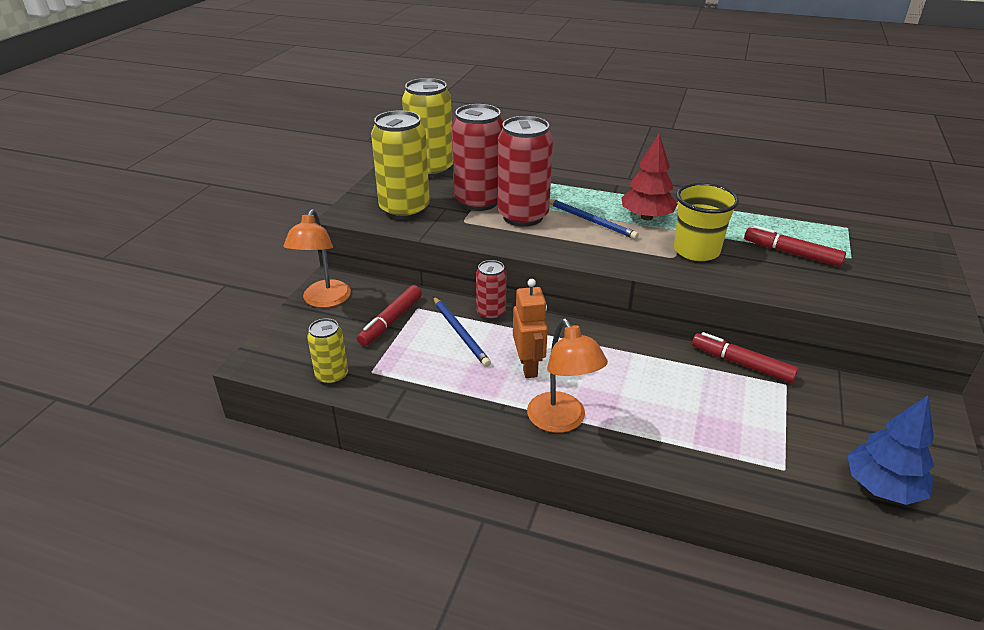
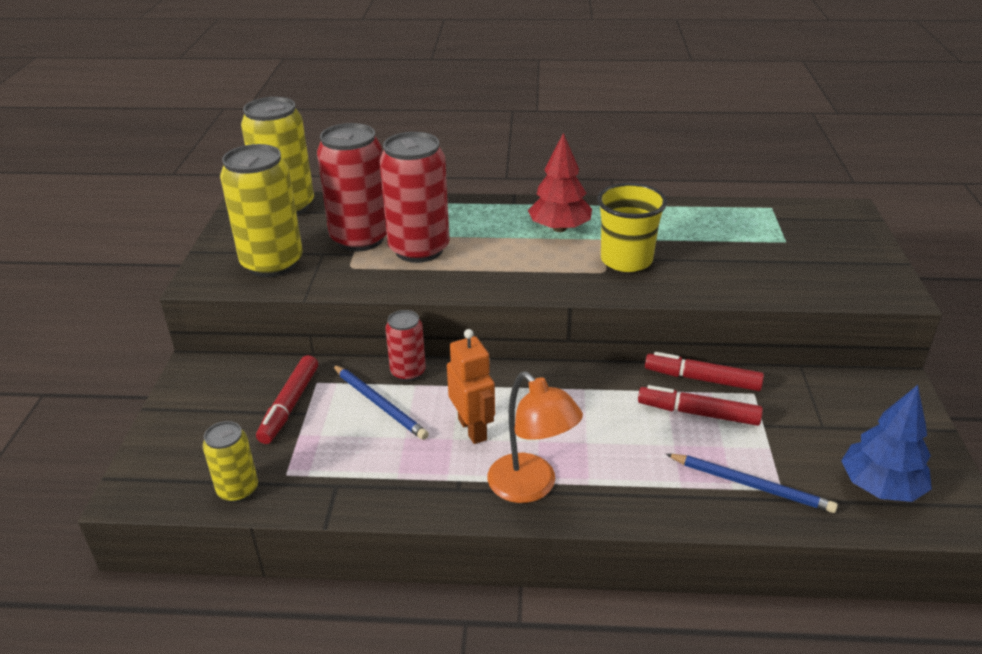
camera: 15 degrees left, 0 degrees up
orange lamp [283,209,351,308] -> none
blue pencil [550,199,639,239] -> blue pencil moved to [666,454,838,513]
red marker [744,225,846,267] -> red marker moved to [638,385,763,426]

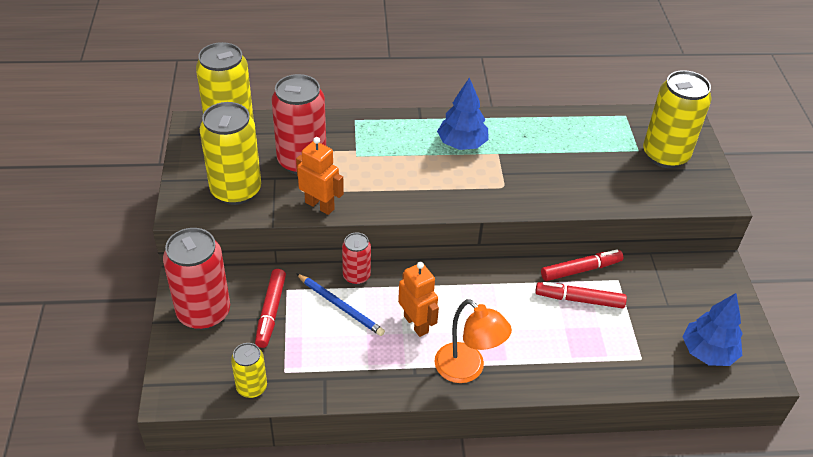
camera: 10 degrees left, 10 degrees up
red can [379,132,450,263] -> red can moved to [163,228,230,330]
red tree [528,133,592,232] -> blue tree [437,77,489,150]
yellow cup [597,183,667,272] -> none
red marker [645,352,764,391] -> red marker turned 150 degrees clockwise [541,249,624,281]
blue pencil [666,454,838,513] -> none
none -> orange robot [296,137,344,215]
none -> yellow can [643,70,712,168]

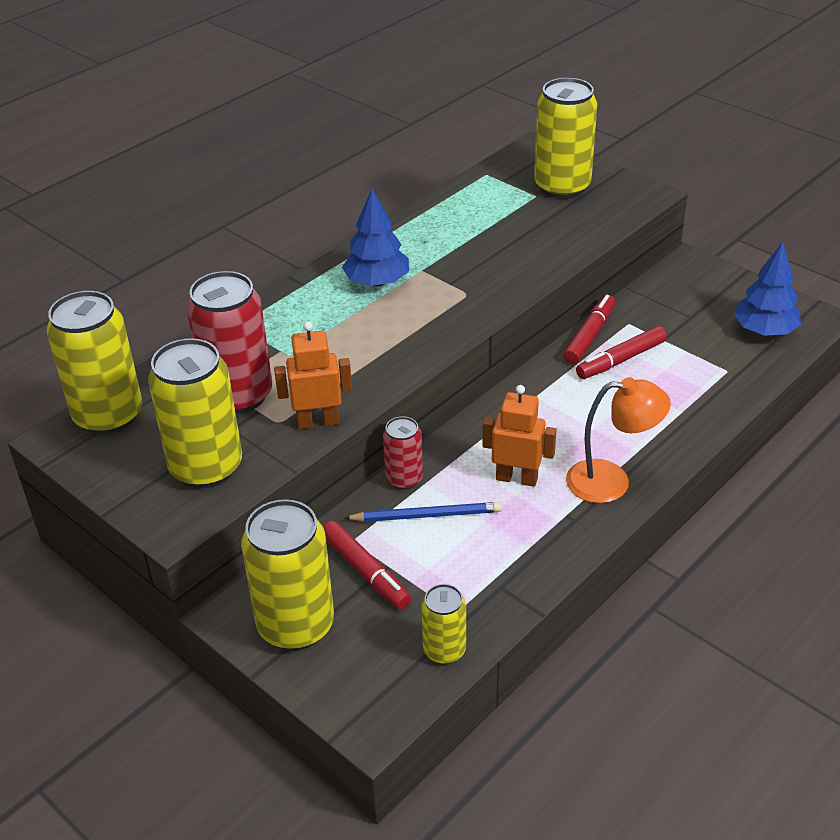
camera: 40 degrees left, 5 degrees down
red can [163,228,230,330] -> yellow can [241,499,334,651]

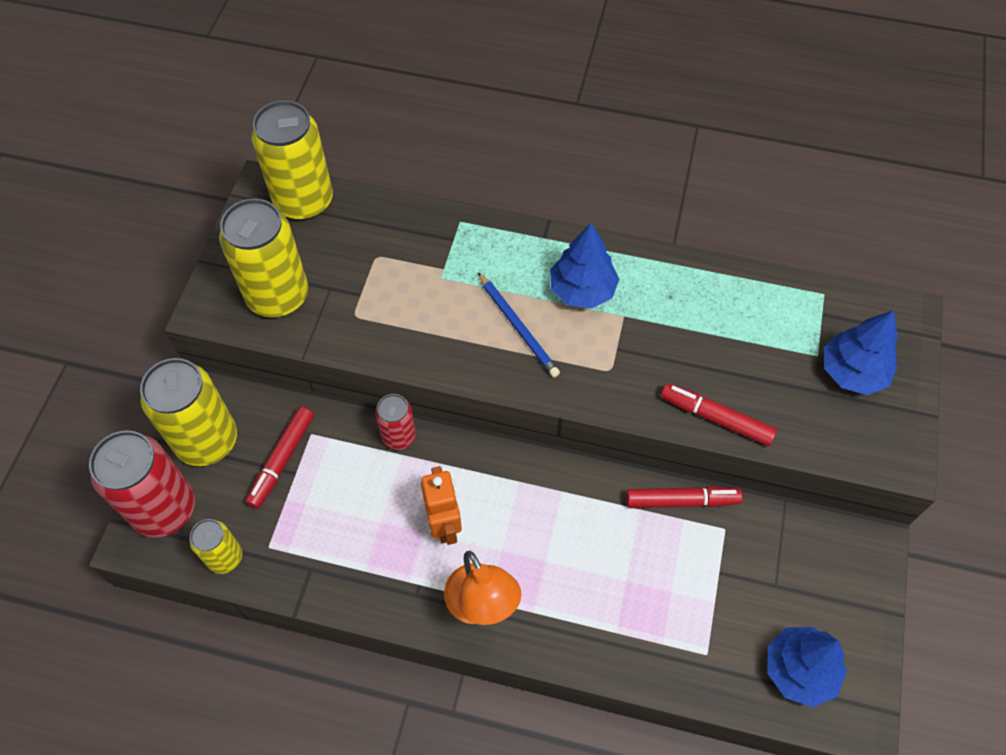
camera: 60 degrees right, 20 degrees up
red can [186,271,272,414] -> red can moved to [89,430,195,537]
orange robot [274,321,352,429] -> none
blue pencil [344,502,502,522] -> blue pencil moved to [478,273,560,377]
yellow can [534,78,597,199] -> blue tree [824,310,898,395]
red marker [576,326,667,379] -> red marker moved to [661,383,777,446]

